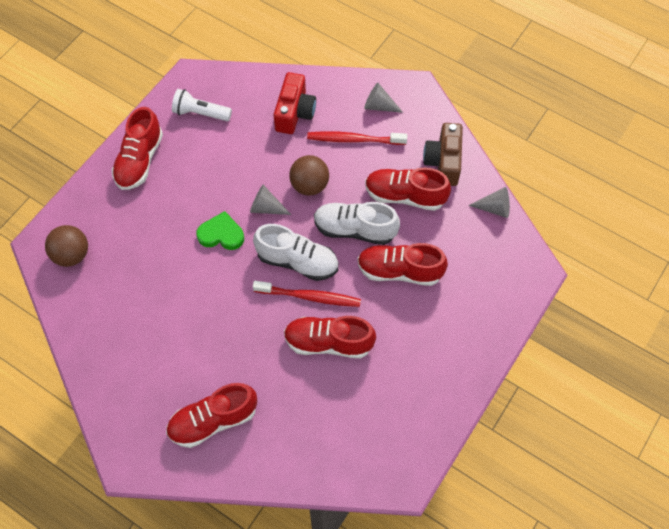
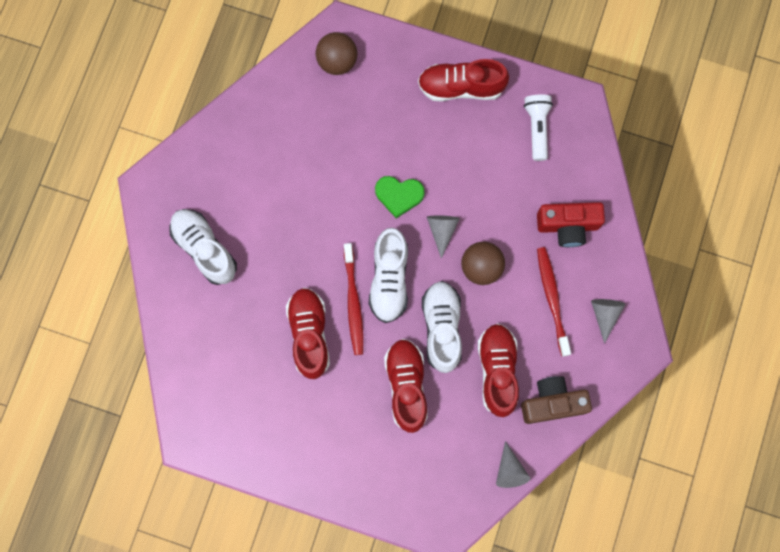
camera: 75 degrees right, 15 degrees up
red shoe [166,383,257,448] -> white shoe [169,209,237,285]
green heart [196,211,244,250] -> green heart turned 105 degrees clockwise [375,176,424,218]

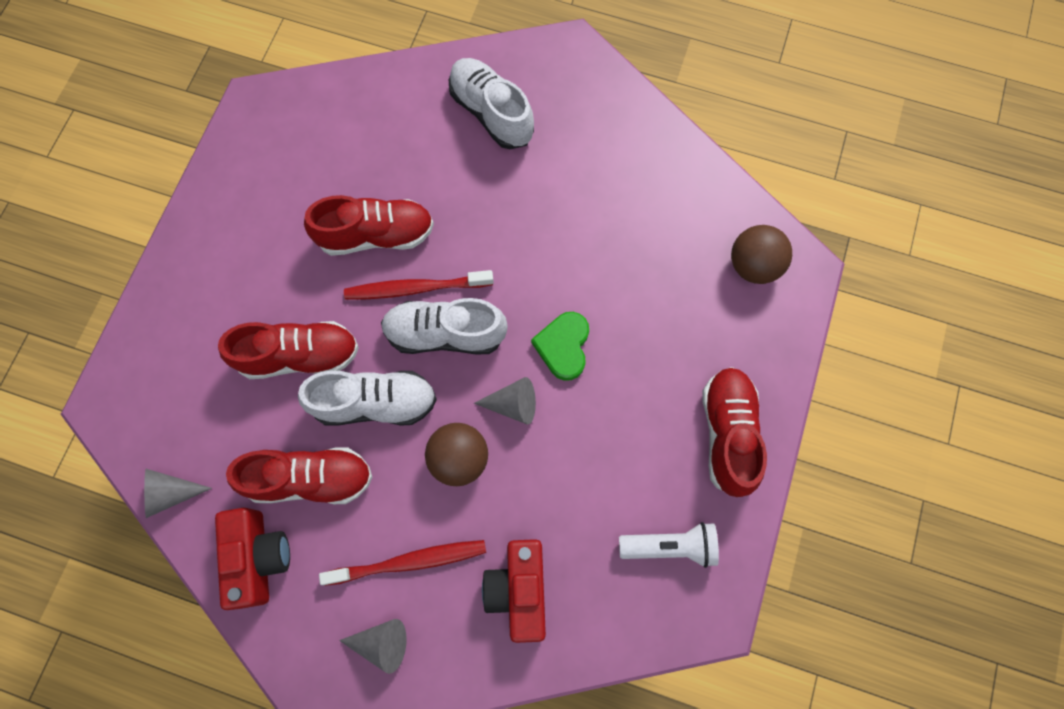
camera: 90 degrees right, 5 degrees down
white shoe [169,209,237,285] -> white shoe turned 90 degrees counterclockwise [449,58,534,149]
brown camera [521,376,592,424] -> red camera [215,508,290,610]

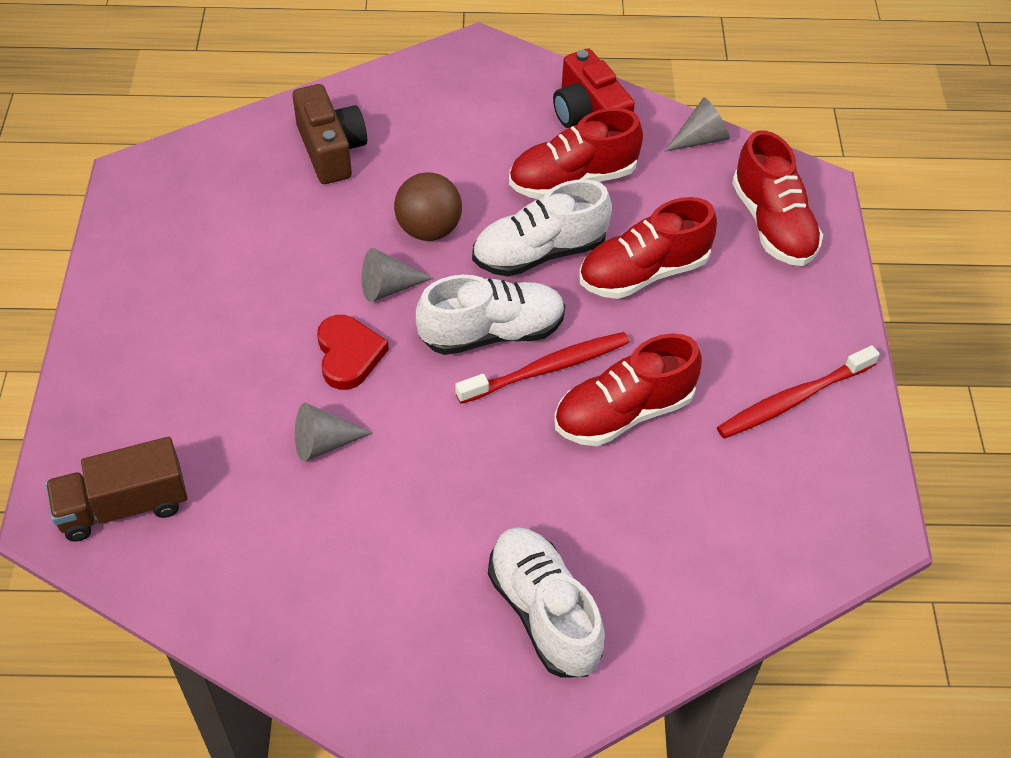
camera: 160 degrees right, 20 degrees down
red toothbrush [319,540,486,586] -> red toothbrush moved to [717,345,880,439]
grey cone [339,619,407,674] -> grey cone moved to [295,403,373,462]
white shoe [449,58,534,149] -> white shoe turned 150 degrees counterclockwise [488,527,605,678]
red camera [482,539,546,643] -> brown camera [292,84,367,184]
green heart [531,312,589,381] -> red heart [317,315,389,390]
white flashlight [619,522,719,568] -> none
red shoe [703,367,767,497] -> red shoe moved to [732,130,823,266]
brown ball [731,225,792,284] -> brown truck [45,437,187,542]

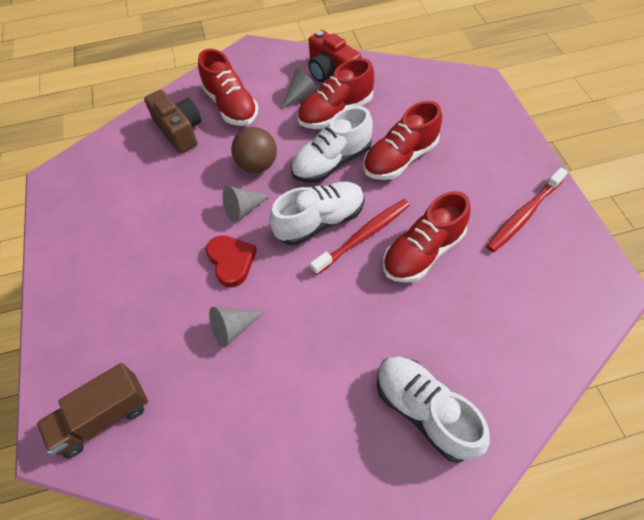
camera: 10 degrees left, 5 degrees up
grey cone [664,97,730,152] -> grey cone moved to [281,68,319,109]
red shoe [732,130,823,266] -> red shoe moved to [198,49,258,126]

